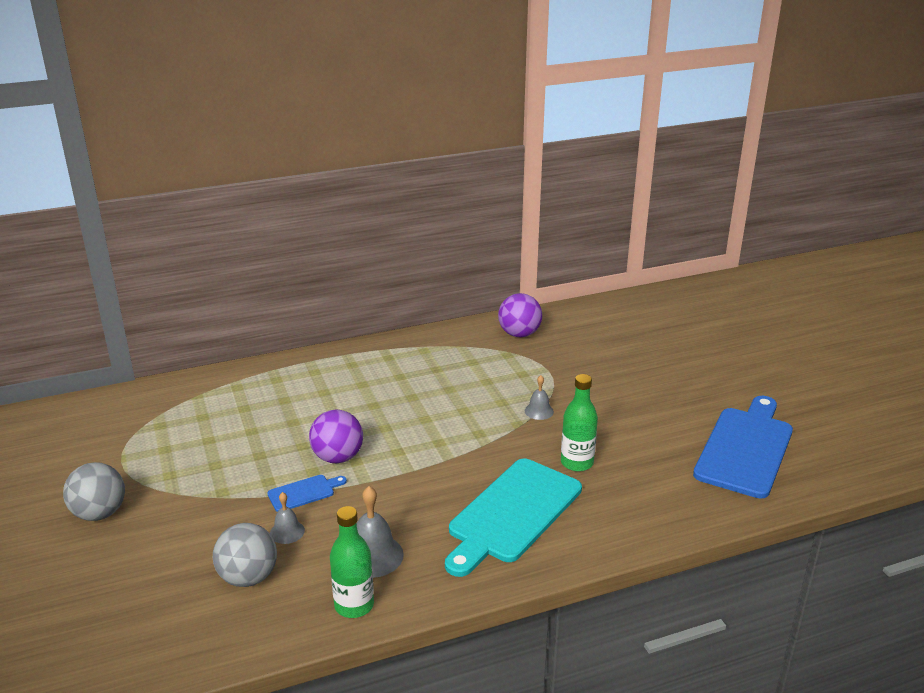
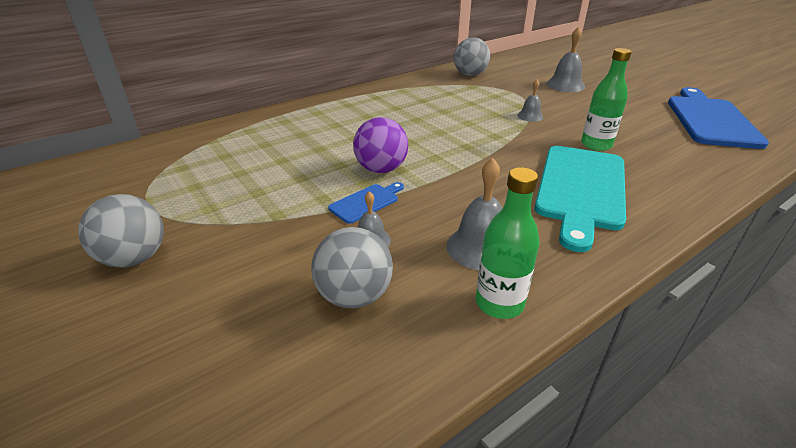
camera: 15 degrees left, 5 degrees up
purple ball [498,293,542,337] -> grey ball [454,37,490,76]
none -> grey bell [546,26,585,92]

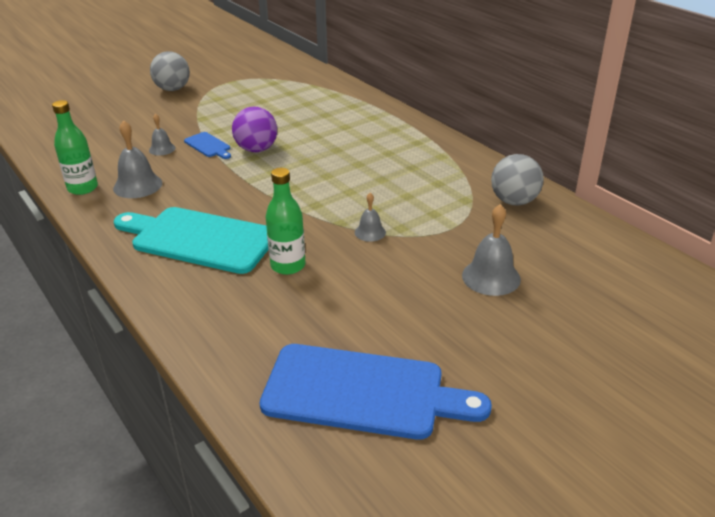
camera: 90 degrees right, 0 degrees up
grey ball [311,227,393,309] -> none

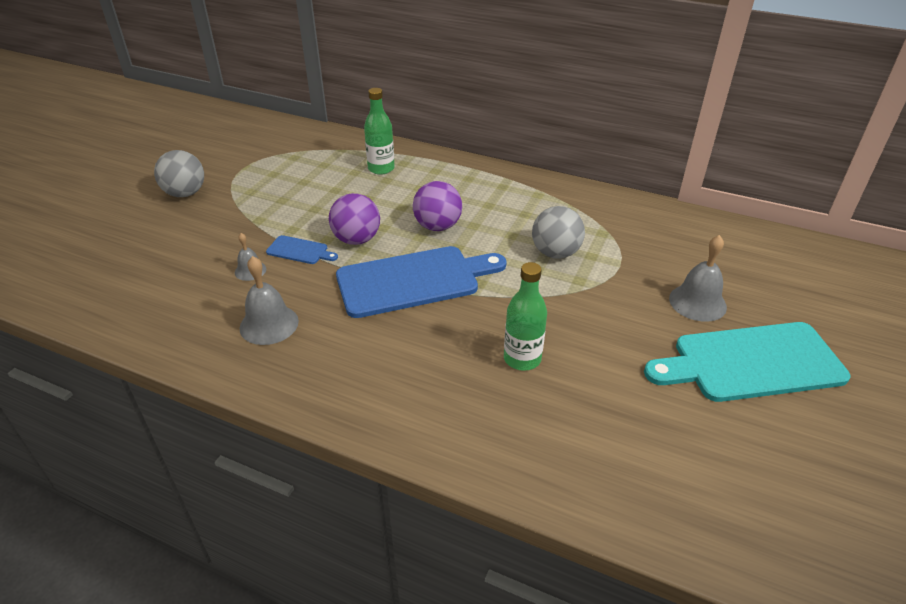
camera: 30 degrees left, 5 degrees up
green bottle [52,100,98,195] -> green bottle moved to [364,88,395,175]
turquoise cutting board [114,207,268,274] -> turquoise cutting board moved to [644,322,850,402]
blue cutting board [259,344,492,440] -> blue cutting board moved to [336,246,507,318]
grey bell [355,193,386,242] -> none
grey ball [491,154,544,206] -> grey ball moved to [532,206,585,259]
none -> purple ball [413,181,462,231]

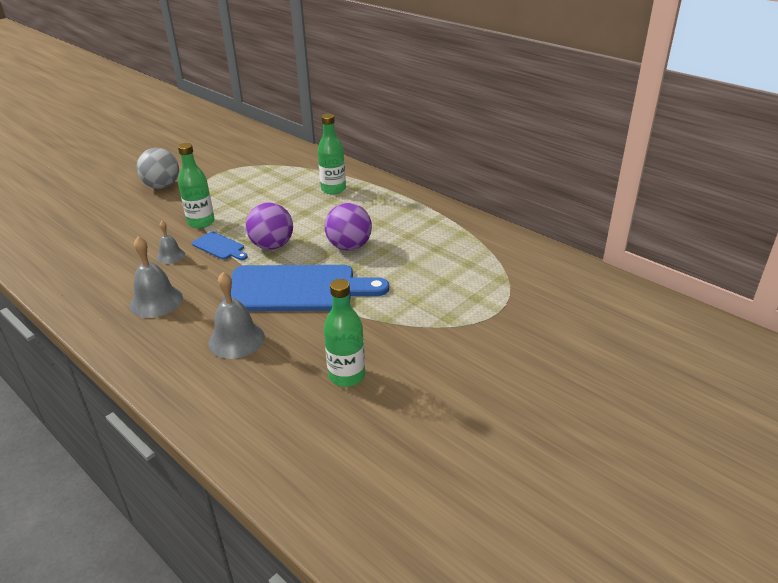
camera: 20 degrees right, 5 degrees down
grey ball [532,206,585,259] -> none
turquoise cutting board [644,322,850,402] -> none
grey bell [669,235,727,322] -> grey bell moved to [208,272,265,359]
none -> green bottle [178,143,215,228]

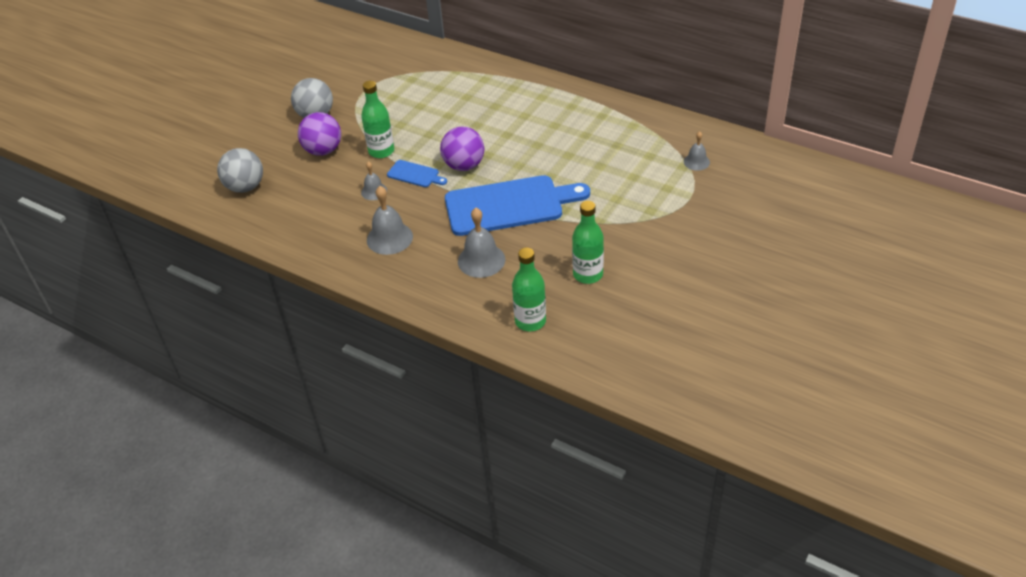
camera: 10 degrees left, 10 degrees up
green bottle [317,114,346,195] -> green bottle moved to [512,248,546,331]
purple ball [325,203,372,251] -> purple ball moved to [298,112,341,156]
none -> grey ball [217,148,263,193]
none -> grey bell [684,131,710,171]

